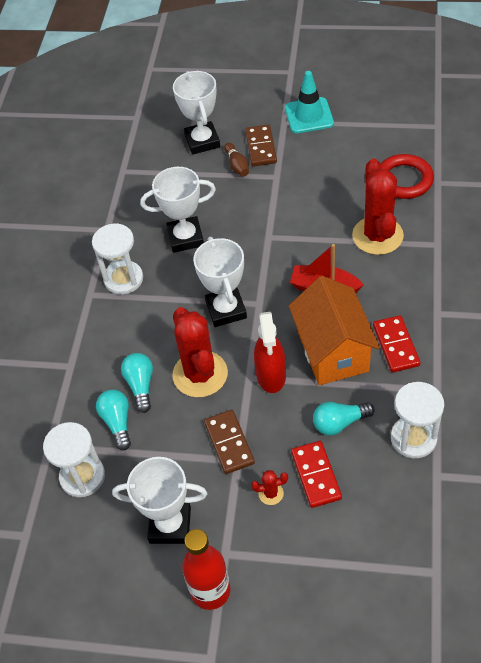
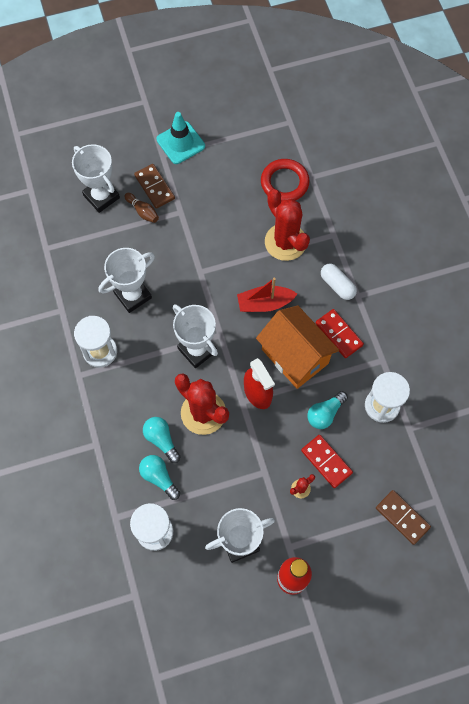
camera: 30 degrees left, 15 degrees up
brown domino [204,410,255,474] -> brown domino moved to [376,490,431,545]
none -> white capsule [321,264,357,300]

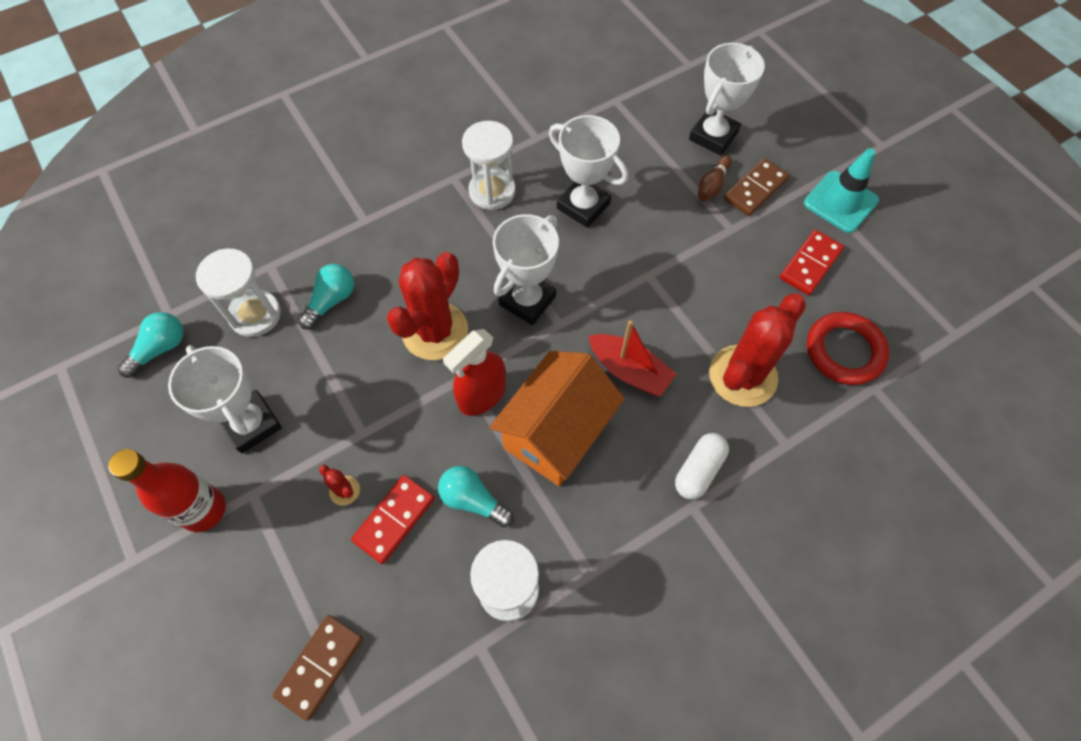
camera: 75 degrees right, 5 degrees down
turquoise light bulb [143,417,180,463] -> turquoise light bulb moved to [118,312,183,378]
red boat [237,278,297,312] -> red boat turned 150 degrees clockwise [589,320,676,397]
red domino [316,309,364,358] -> red domino moved to [780,230,844,295]

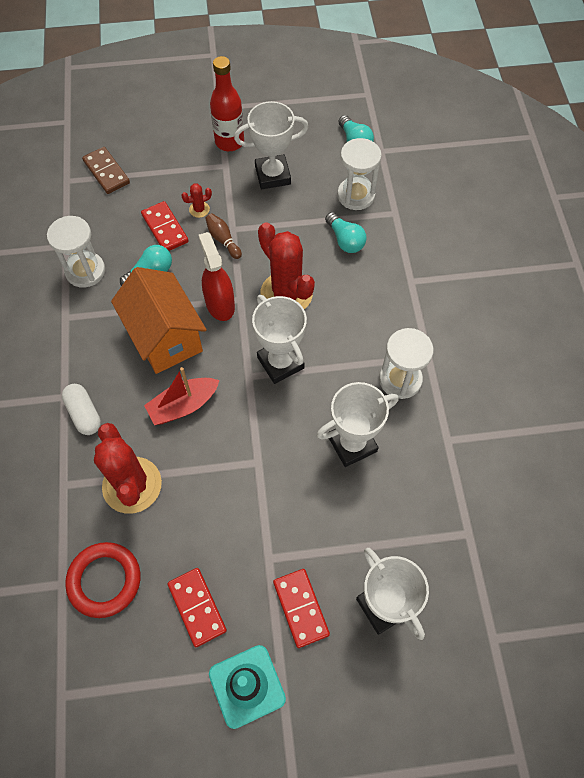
camera: 115 degrees right, 0 degrees up
brown bowling pin [698,156,732,201] -> brown bowling pin moved to [205,213,242,259]
brown domino [724,158,790,216] -> red domino [273,569,330,648]

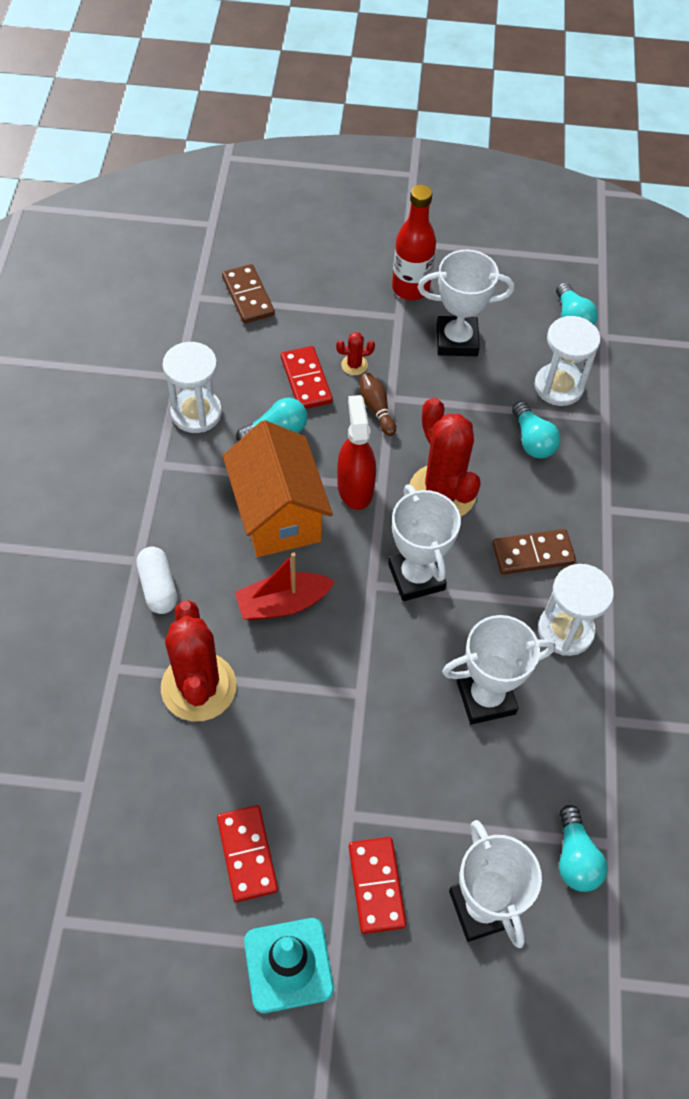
camera: 10 degrees right, 5 degrees down
red ring [65,542,140,618] -> none
none -> brown domino [492,529,576,575]
none -> turquoise light bulb [559,805,607,892]

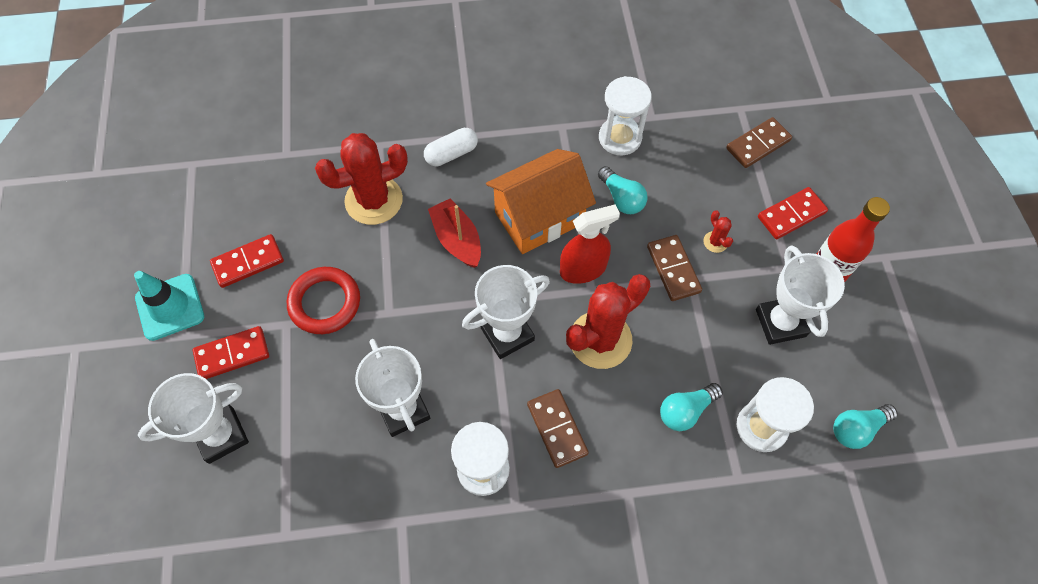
camera: 80 degrees right, 5 degrees up
red domino [281,346,333,409] -> red domino moved to [758,187,828,239]
brown bowling pin [360,373,396,436] -> brown domino [647,235,702,301]
turquoise light bulb [559,805,607,892] -> none
none -> red ring [287,267,360,334]

